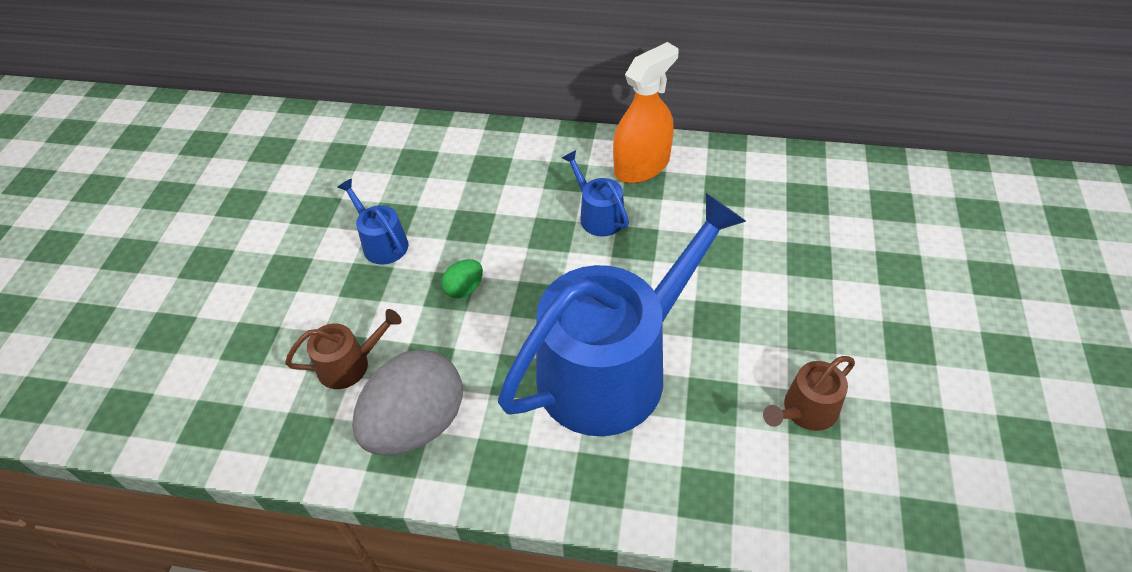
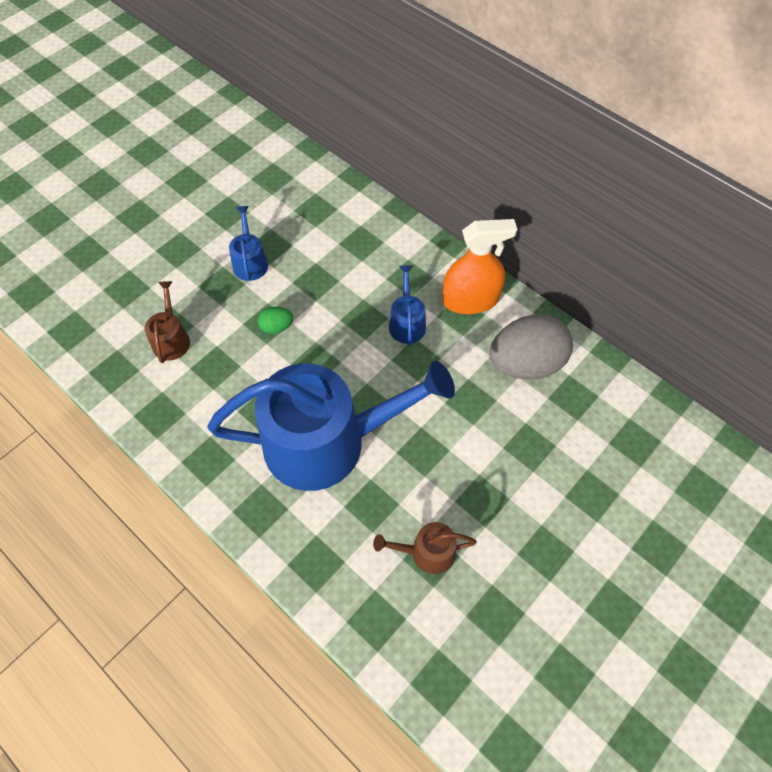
camera: 30 degrees right, 10 degrees up
brown watering can [285,309,401,389] -> brown watering can turned 105 degrees counterclockwise [145,281,190,363]
grey egg [352,350,463,455] -> grey egg moved to [489,314,573,379]

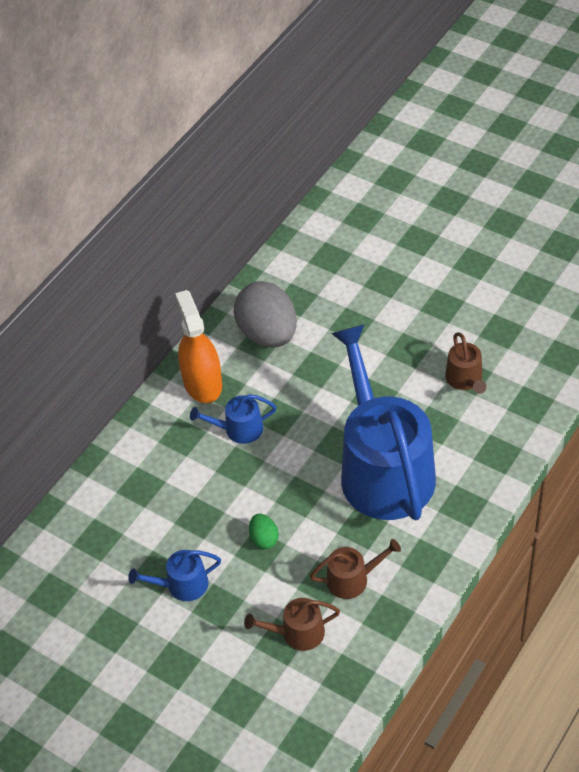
camera: 95 degrees left, 10 degrees down
none -> brown watering can [310,539,401,599]

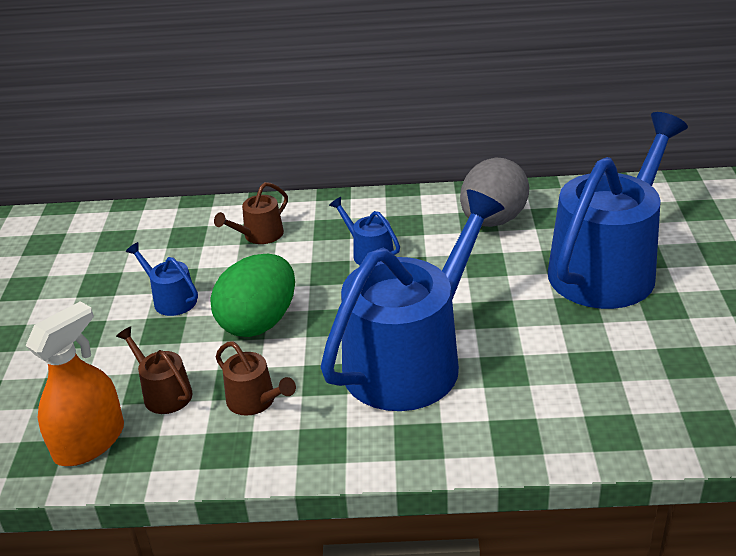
camera: 55 degrees right, 15 degrees down
orange spray bottle [175,290,222,403] -> orange spray bottle moved to [25,301,124,466]
green egg [249,514,279,549] -> green egg [211,254,295,337], size x2.28
brown watering can [445,332,487,394] -> brown watering can moved to [214,182,288,244]
none -> blue watering can [548,112,688,309]

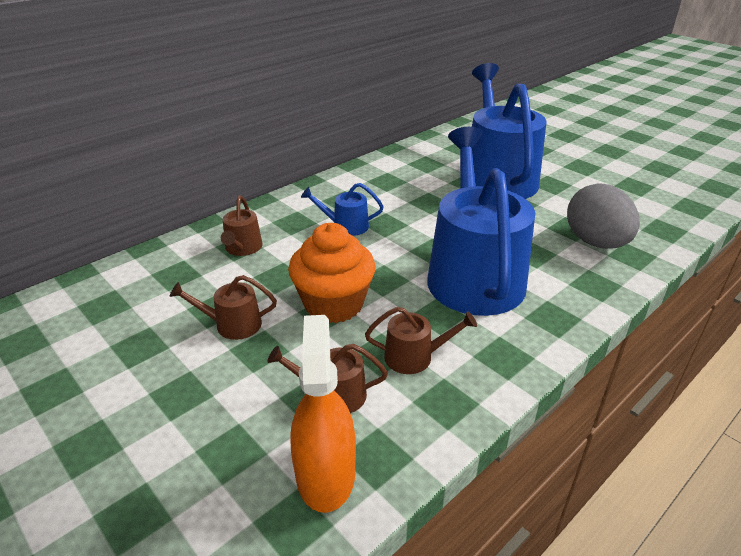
camera: 45 degrees left, 0 degrees up
blue watering can [126,242,198,316] -> brown watering can [169,275,277,340]
green egg [211,254,295,337] -> orange cupcake [288,223,375,323]
grey egg [460,157,530,227] -> grey egg moved to [567,184,640,249]

